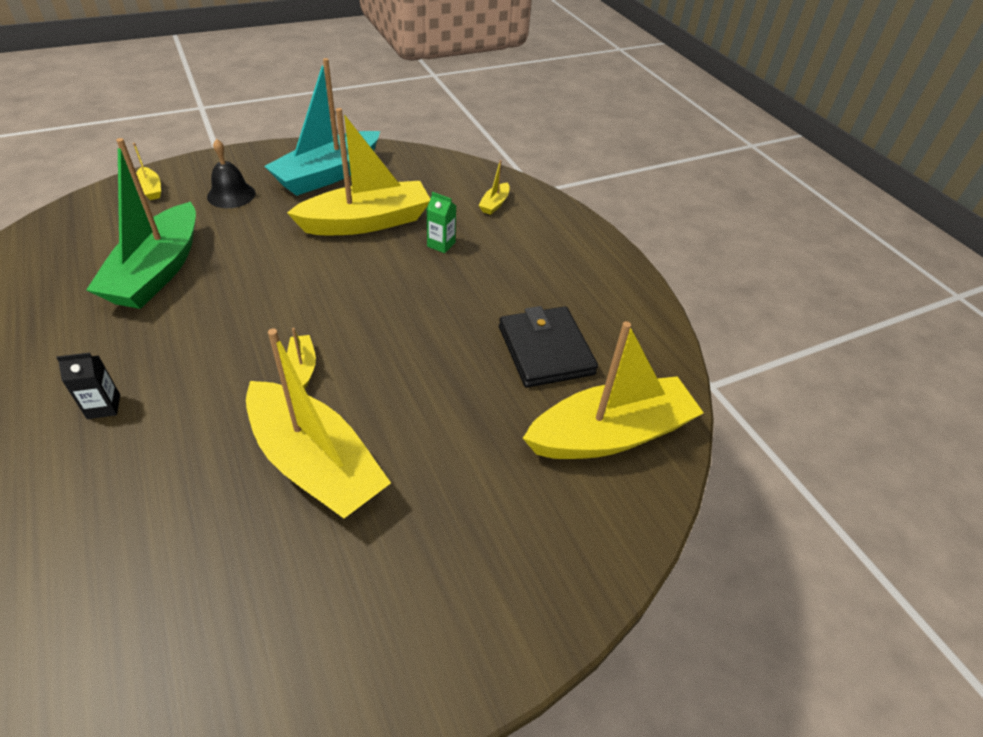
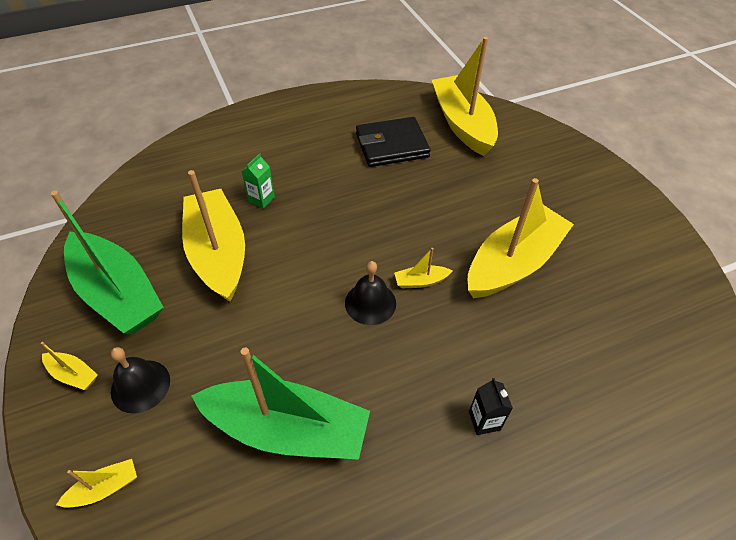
camera: 85 degrees left, 5 degrees up
turquoise boat [264,58,380,196] -> green boat [51,191,164,334]
yellow boat [478,160,510,215] -> yellow boat moved to [41,342,98,390]
none -> black bell [345,261,396,325]

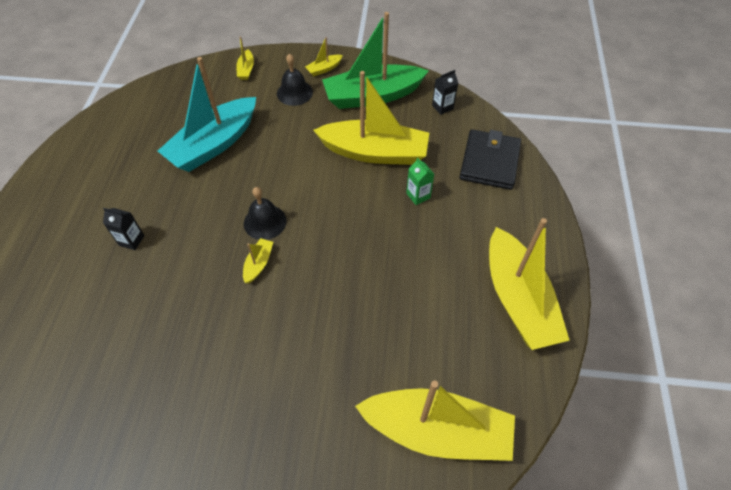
camera: 120 degrees right, 5 degrees up
green boat [191,348,370,460] -> turquoise boat [158,57,256,172]
black wallet [356,117,431,167] -> black wallet moved to [459,129,521,190]
yellow boat [468,178,574,298] -> yellow boat moved to [489,218,570,350]
none -> black carton [432,70,458,115]

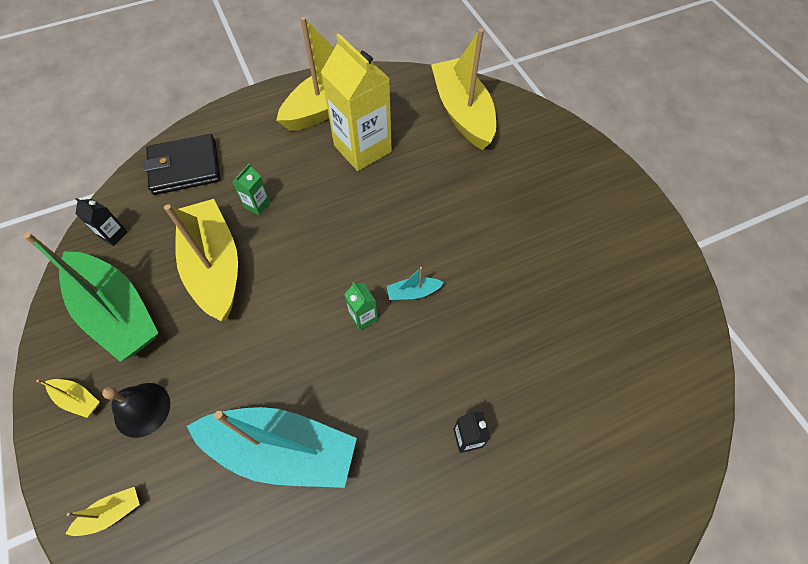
camera: 120 degrees left, 5 degrees up
yellow boat [243,238,273,284] -> turquoise boat [387,267,444,301]
black bell [244,187,287,240] -> green carton [344,282,378,331]
none -> yellow carton [321,34,392,171]

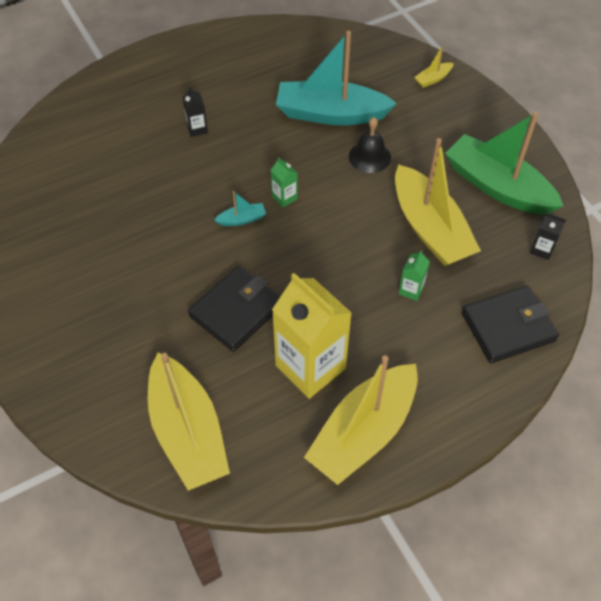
camera: 175 degrees right, 5 degrees down
yellow boat [36,379,100,418] -> none
black bell [102,383,170,438] -> black bell moved to [349,117,391,173]
none -> black wallet [188,266,281,352]

